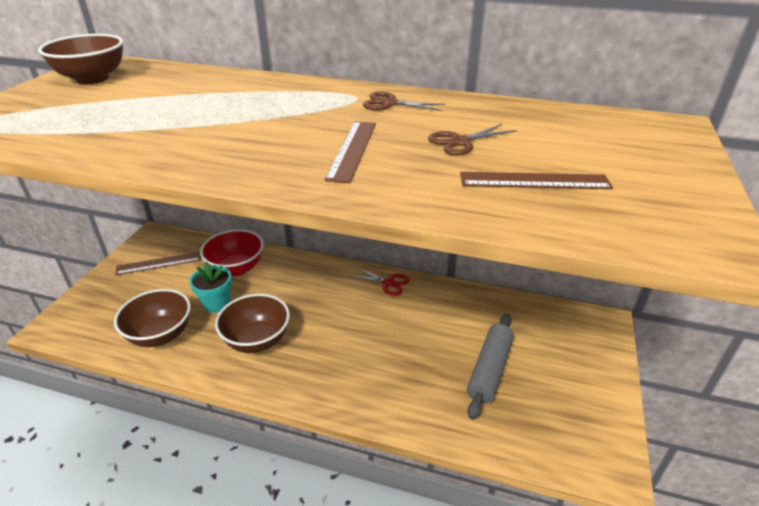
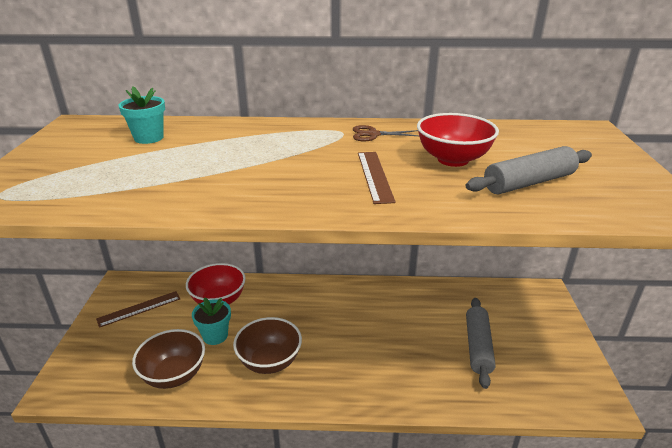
camera: 15 degrees left, 5 degrees down
brown bowl [38,34,123,84] -> none
red scissors [351,267,410,296] -> none
brown scissors [428,124,517,155] -> red bowl [417,113,499,167]
brown ruler [460,172,613,189] -> grey rolling pin [466,146,592,194]
none -> turquoise flower pot [118,86,165,144]

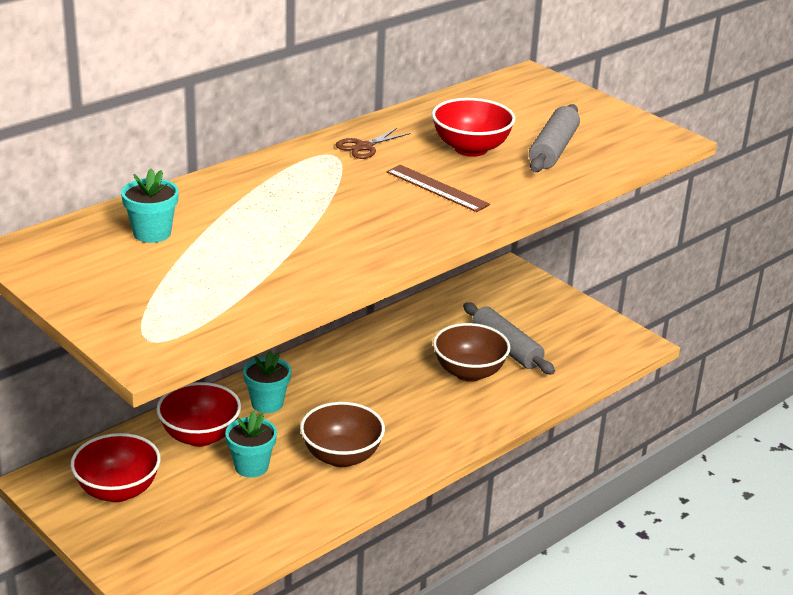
camera: 45 degrees left, 0 degrees up
brown ruler [96,291,180,328] -> red bowl [71,433,161,502]
brown bowl [132,329,205,389] -> brown bowl moved to [433,323,510,382]
none -> turquoise flower pot [243,350,291,413]

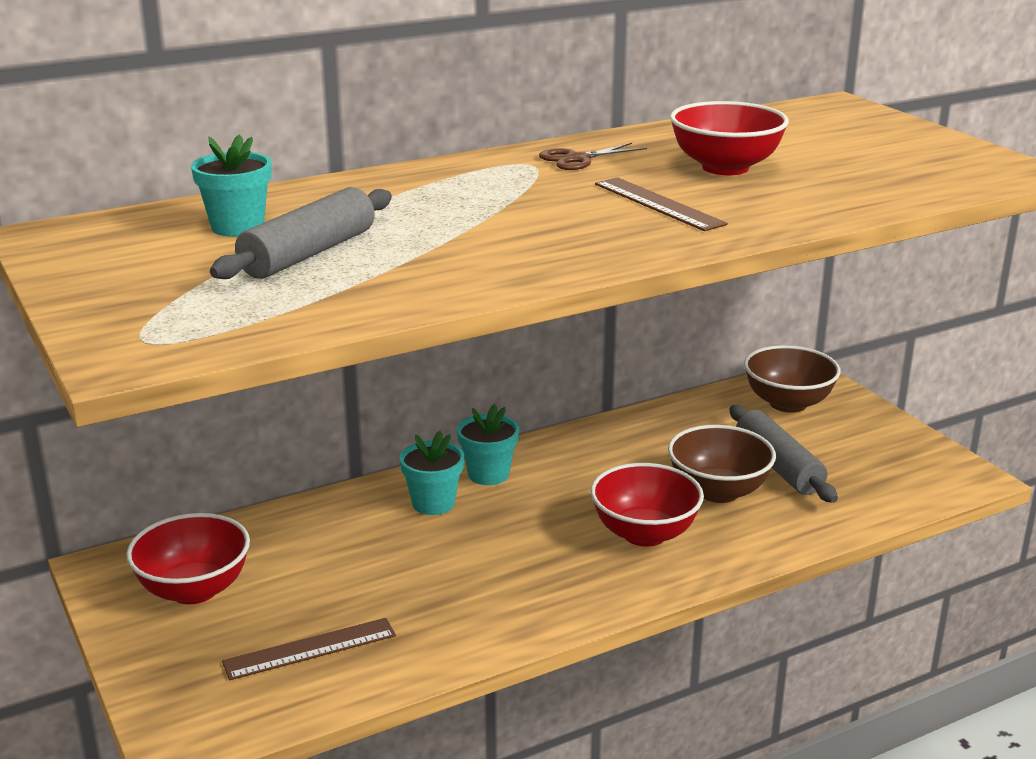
camera: 15 degrees right, 5 degrees down
red bowl [157,382,241,447] -> red bowl moved to [590,463,704,547]
turquoise flower pot [225,411,277,478] -> turquoise flower pot moved to [457,404,519,485]
brown bowl [300,402,385,467] -> brown bowl moved to [744,345,841,413]
grey rolling pin [529,104,580,172] -> grey rolling pin moved to [210,187,392,279]
none -> brown ruler [222,618,396,680]

